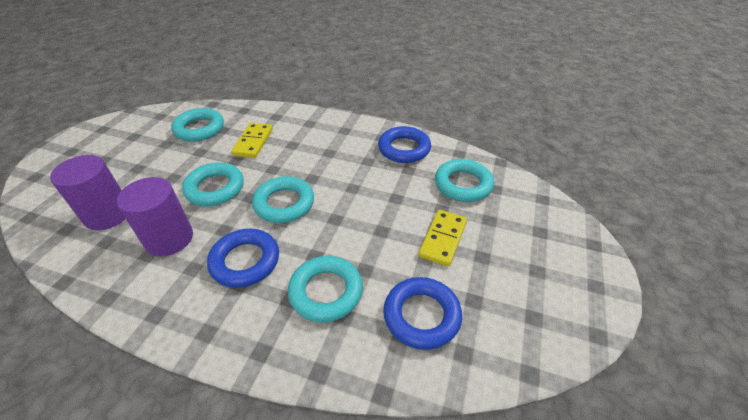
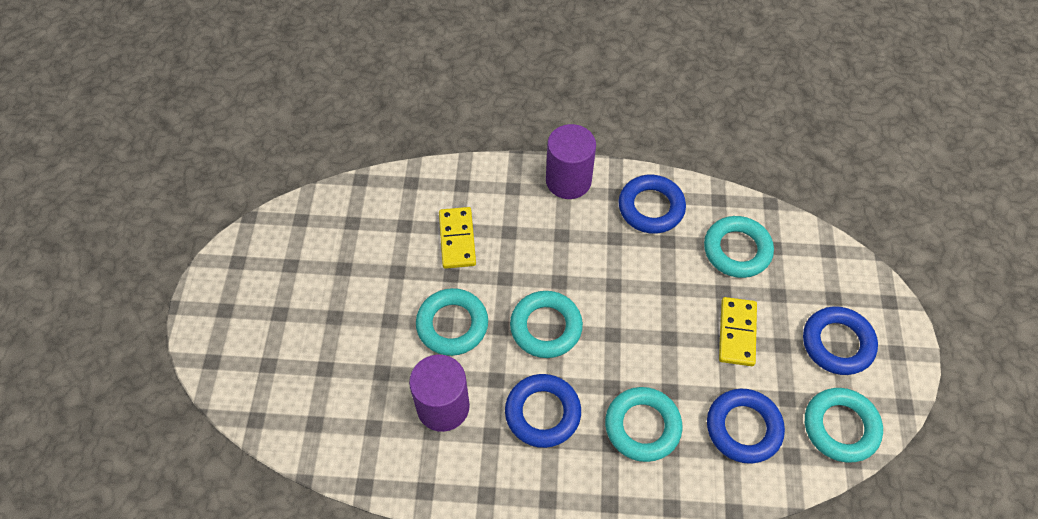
camera: 15 degrees left, 15 degrees up
purple cylinder [50,155,125,230] -> purple cylinder moved to [546,124,596,199]
turquoise ring [171,108,224,142] -> turquoise ring moved to [805,388,883,463]
none -> blue ring [803,306,878,375]

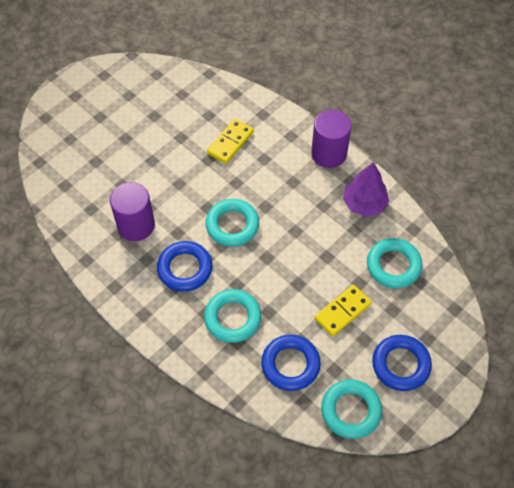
camera: 40 degrees right, 0 degrees up
turquoise ring [416,288,488,356] -> none
blue ring [618,175,686,234] -> purple tree [343,162,389,217]

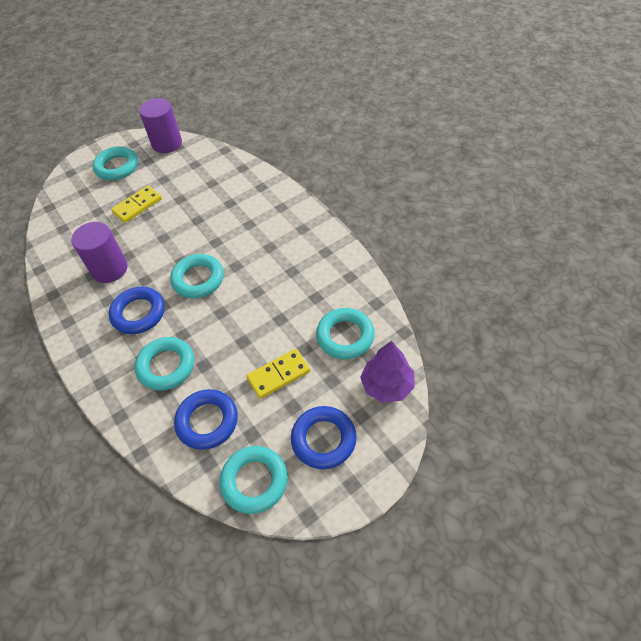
camera: 15 degrees right, 5 degrees down
yellow domino [207,119,254,164] -> yellow domino moved to [111,186,162,223]
purple cylinder [311,110,352,168] -> purple cylinder moved to [139,98,182,153]
purple tree [343,162,389,217] -> purple tree moved to [360,341,415,403]
none -> turquoise ring [93,147,138,180]

